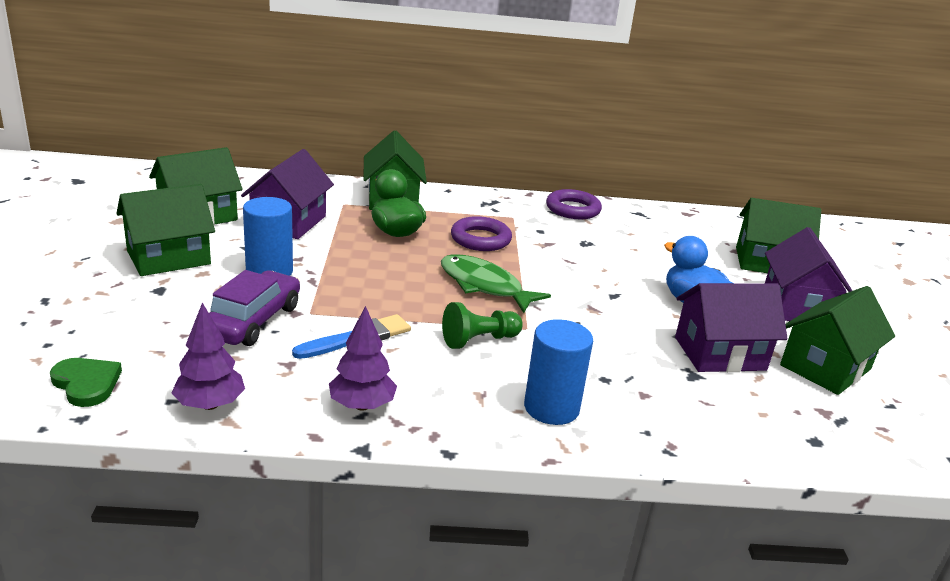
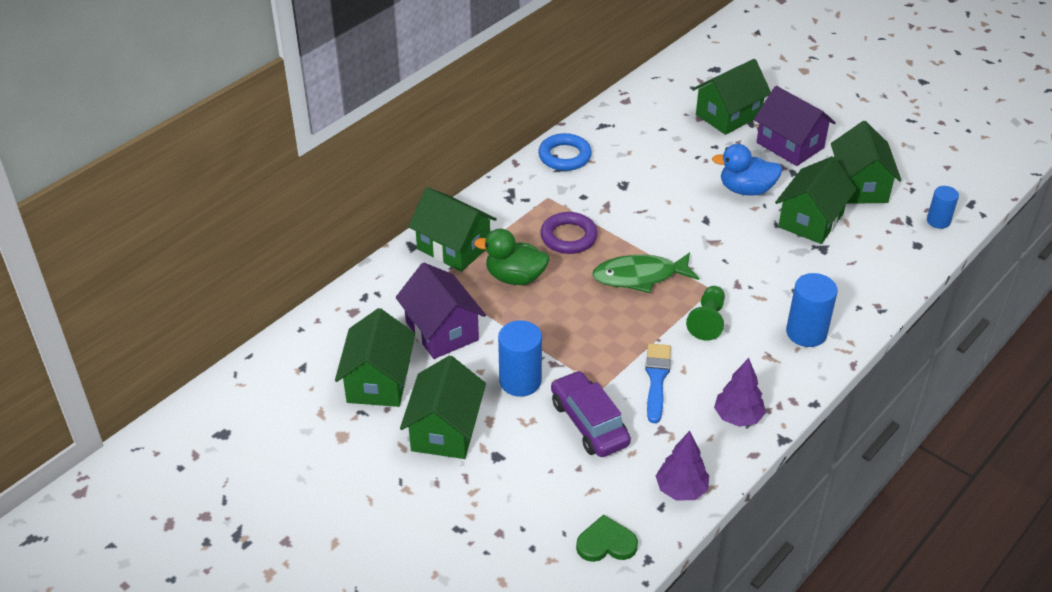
camera: 45 degrees left, 15 degrees up
purple ring [546,189,602,219] -> blue ring [538,133,592,171]
purple house [675,283,788,372] -> green house [775,156,857,244]
none -> blue cylinder [927,186,959,229]

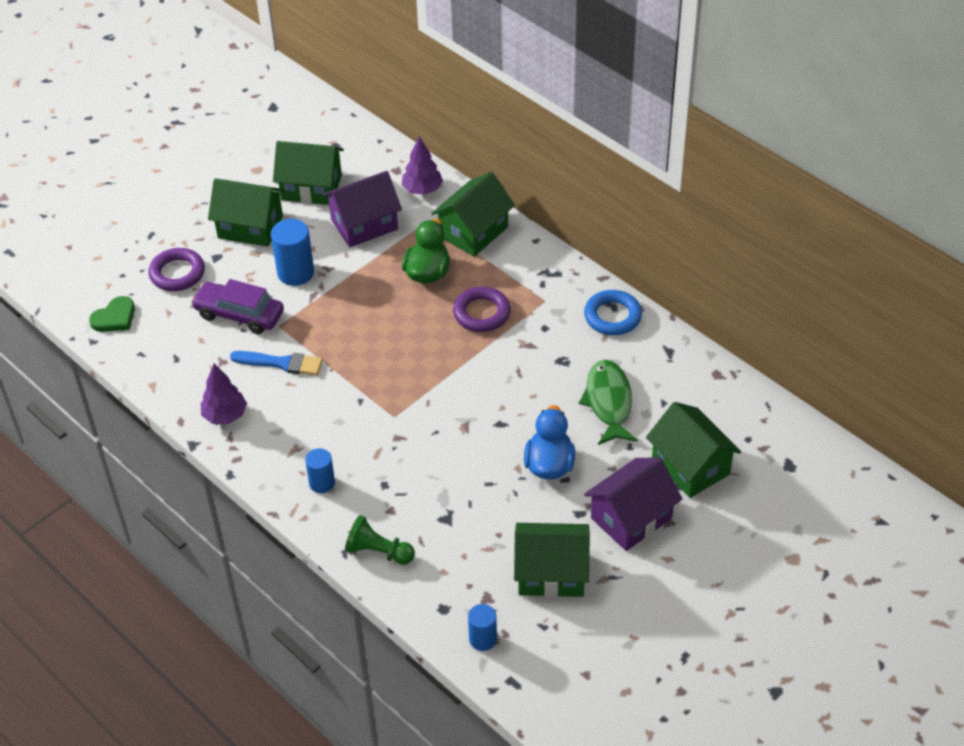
camera: 95 degrees right, 5 degrees up
purple car [551,370,631,457] -> purple car turned 135 degrees counterclockwise [191,279,284,334]
green heart [576,514,638,562] -> green heart turned 45 degrees clockwise [89,296,135,332]
green fish [592,252,699,293] -> green fish moved to [579,360,638,445]
purple tree [656,431,709,500] -> purple tree moved to [402,136,443,195]
green pawn [686,286,725,341] -> green pawn moved to [345,515,415,565]
green house [775,156,857,244] -> none
blue cylinder [786,273,838,347] -> blue cylinder [305,448,335,493], size x0.63
none -> purple ring [149,248,205,291]

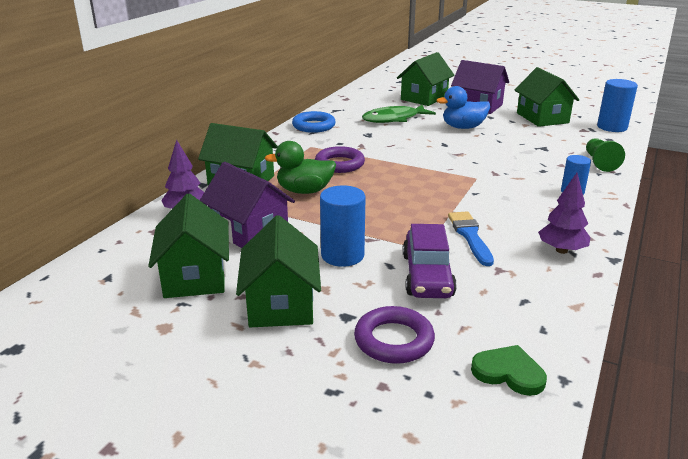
camera: 110 degrees left, 20 degrees down
blue cylinder [468,604,497,651] -> blue cylinder [597,79,638,132], size x1.59

